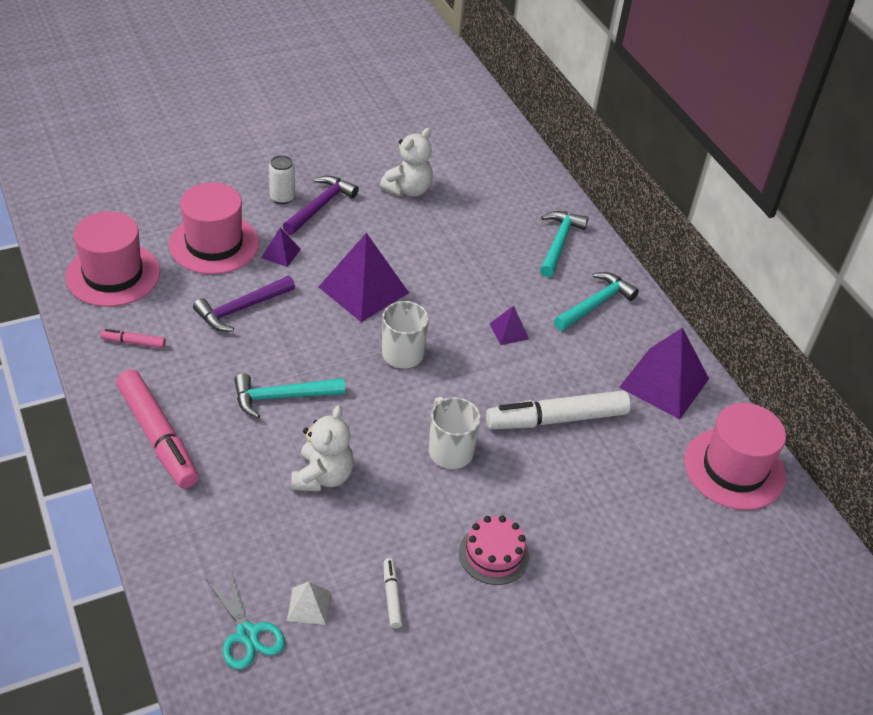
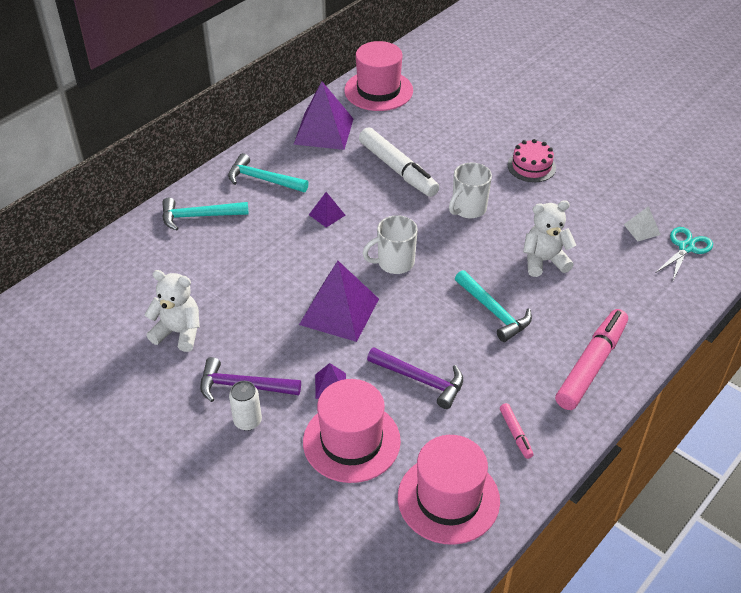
camera: 110 degrees left, 0 degrees up
white marker [384,558,403,629] -> none

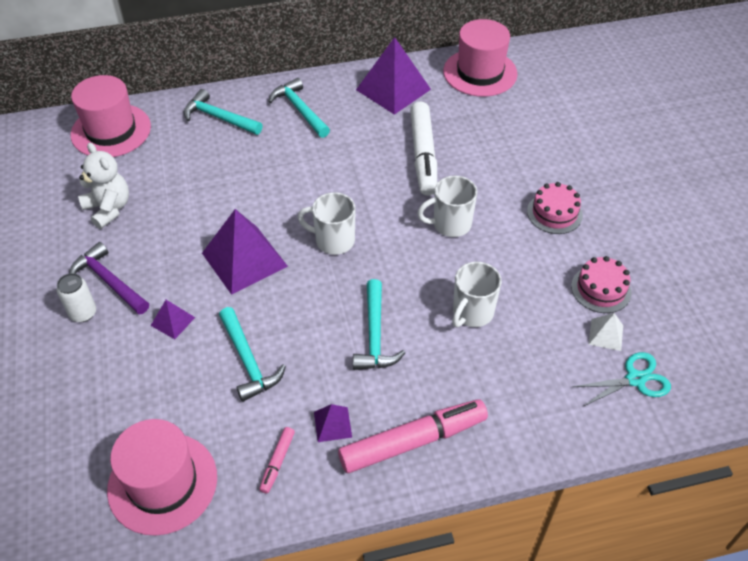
camera: 35 degrees right, 5 degrees up
pink hat [303,379,401,483] -> pink hat moved to [71,75,151,157]
purple pyramid [309,192,345,228] -> purple pyramid moved to [314,404,352,442]
purple hammer [367,347,463,409] -> turquoise hammer [219,307,286,402]
white teddy bear [523,200,576,277] -> white mug [452,262,502,327]
none -> pink cake [571,256,631,313]

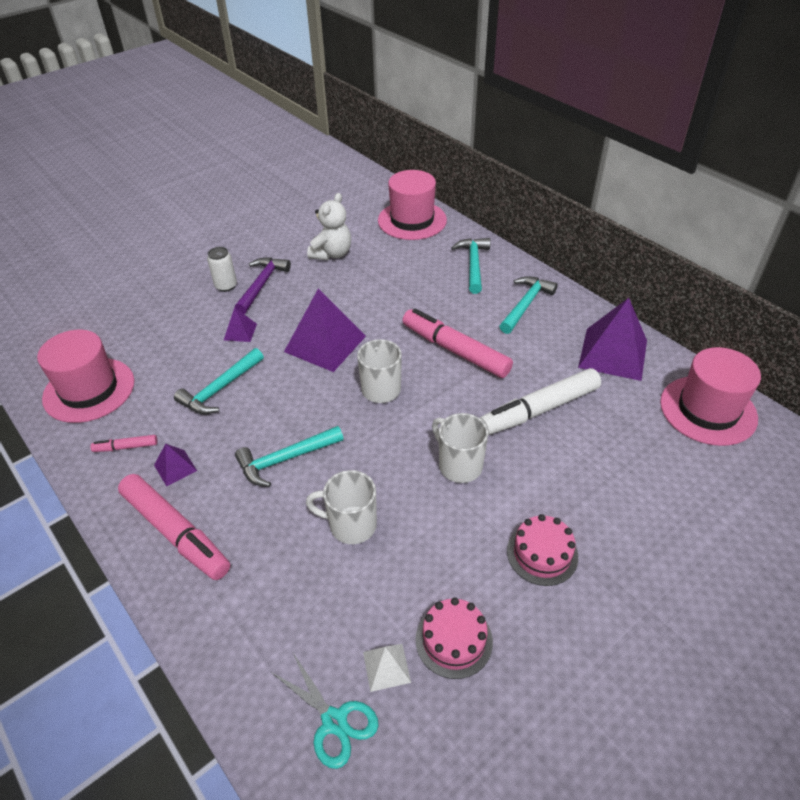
camera: 65 degrees right, 5 degrees down
none -> pink marker [402,309,513,378]

